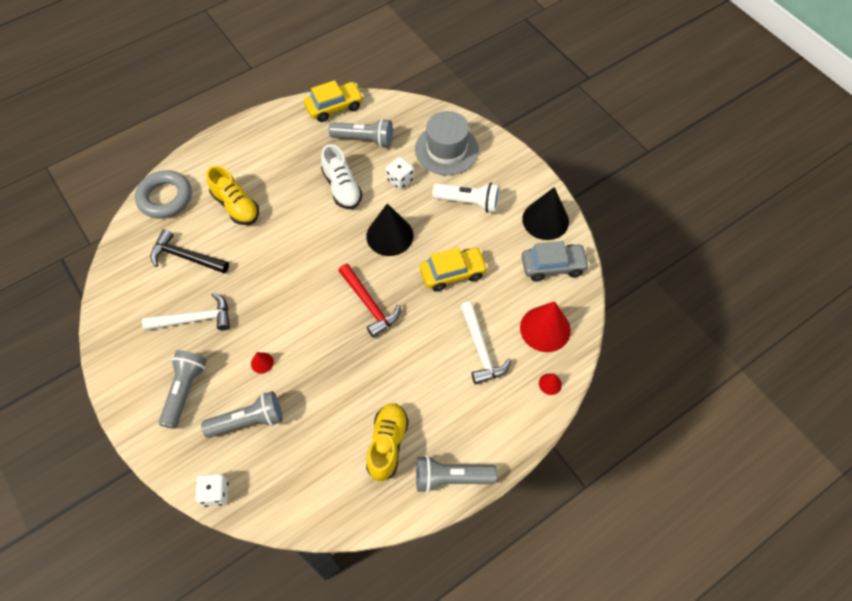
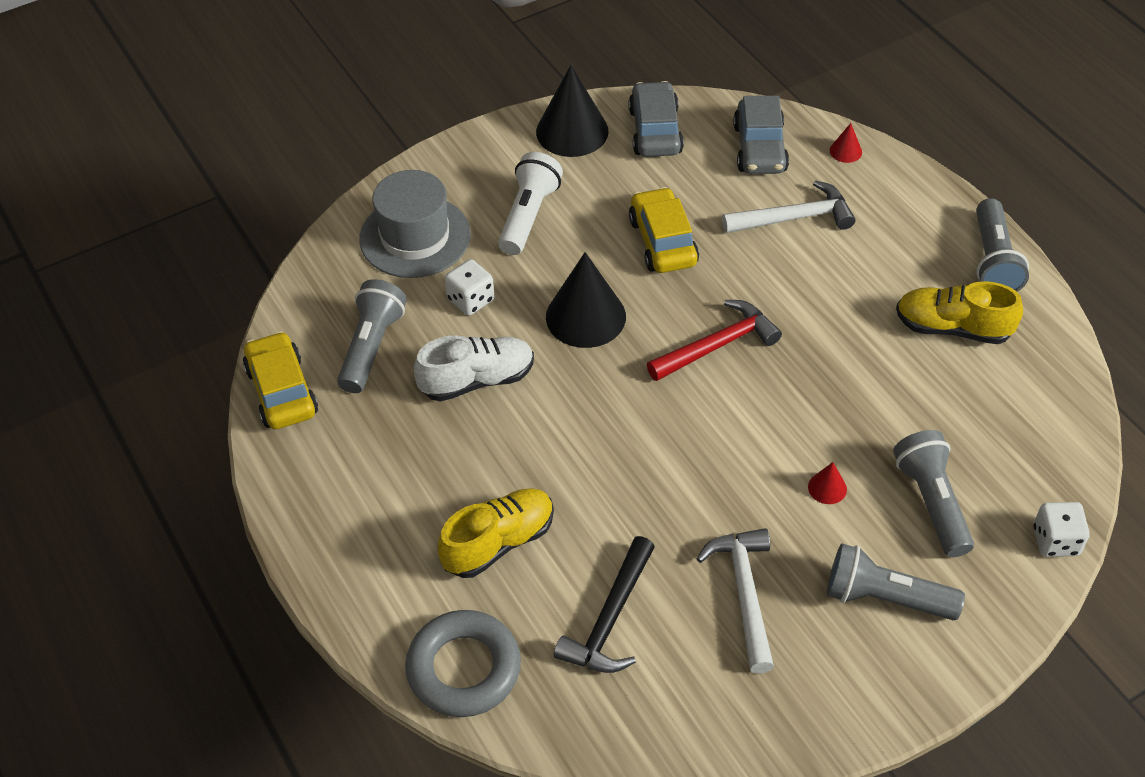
camera: 85 degrees left, 10 degrees down
red cone [520,301,571,352] -> grey car [733,96,789,174]

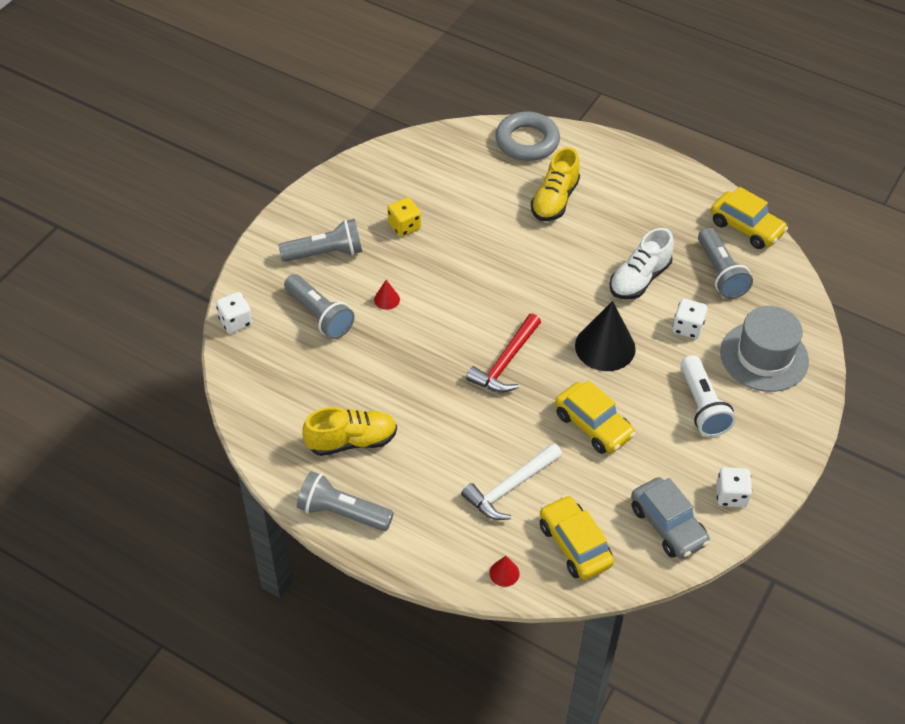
camera: 150 degrees right, 0 degrees up
black cone [536,65,609,157] -> white dice [716,467,752,508]
black hammer [554,536,655,673] -> none
white hammer [697,528,774,674] -> yellow dice [388,197,421,237]
grey car [733,96,789,174] -> yellow car [540,495,614,580]
grey flashlight [976,198,1029,292] -> grey flashlight turned 45 degrees counterclockwise [297,471,394,531]

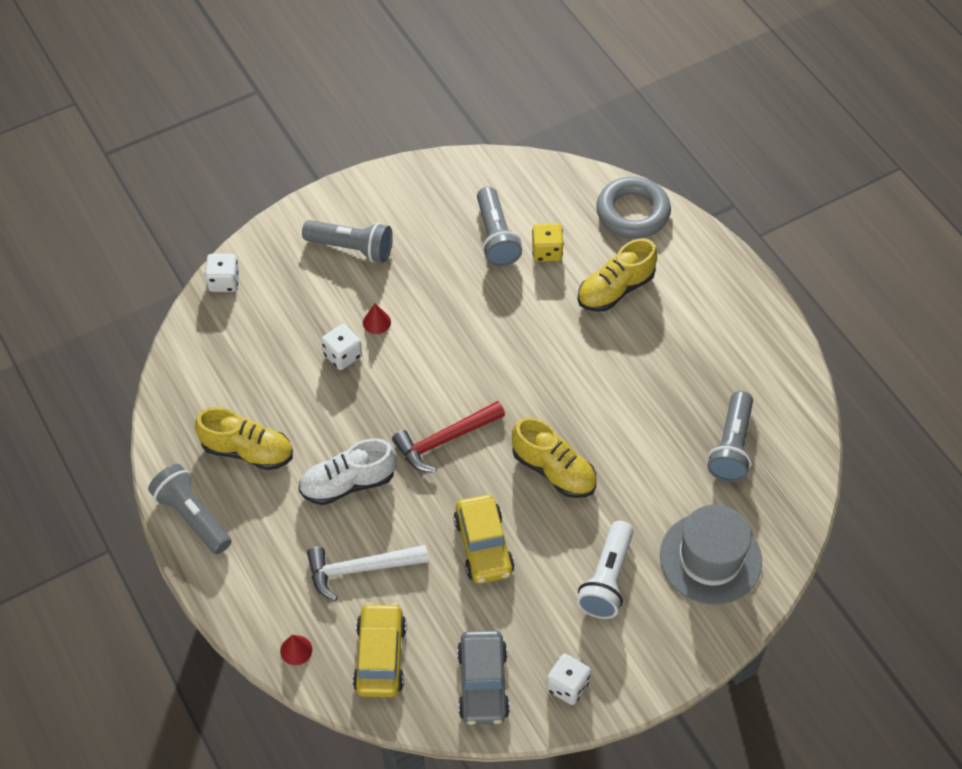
camera: 30 degrees right, 5 degrees up
grey flashlight [284,274,355,339] -> grey flashlight moved to [477,187,522,267]
yellow dice [388,197,421,237] -> yellow dice moved to [532,223,564,262]
black cone [575,301,636,371] -> yellow shoe [512,417,597,498]
white shoe [610,228,674,299] -> white shoe moved to [298,438,396,505]
white dice [672,299,708,339] -> white dice moved to [321,324,362,370]
yellow car [711,187,788,249] -> none

